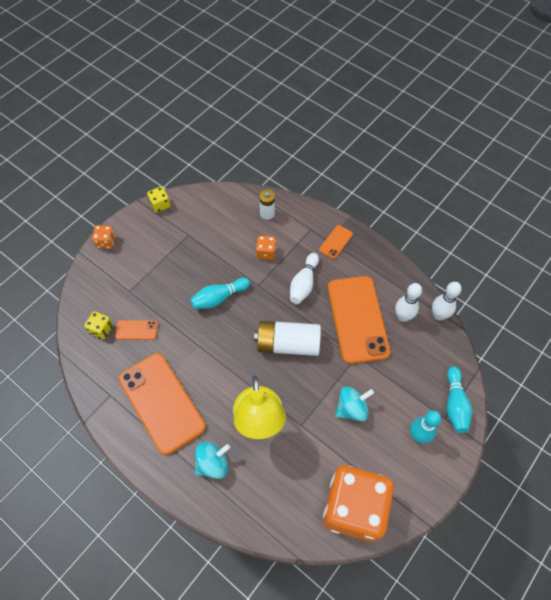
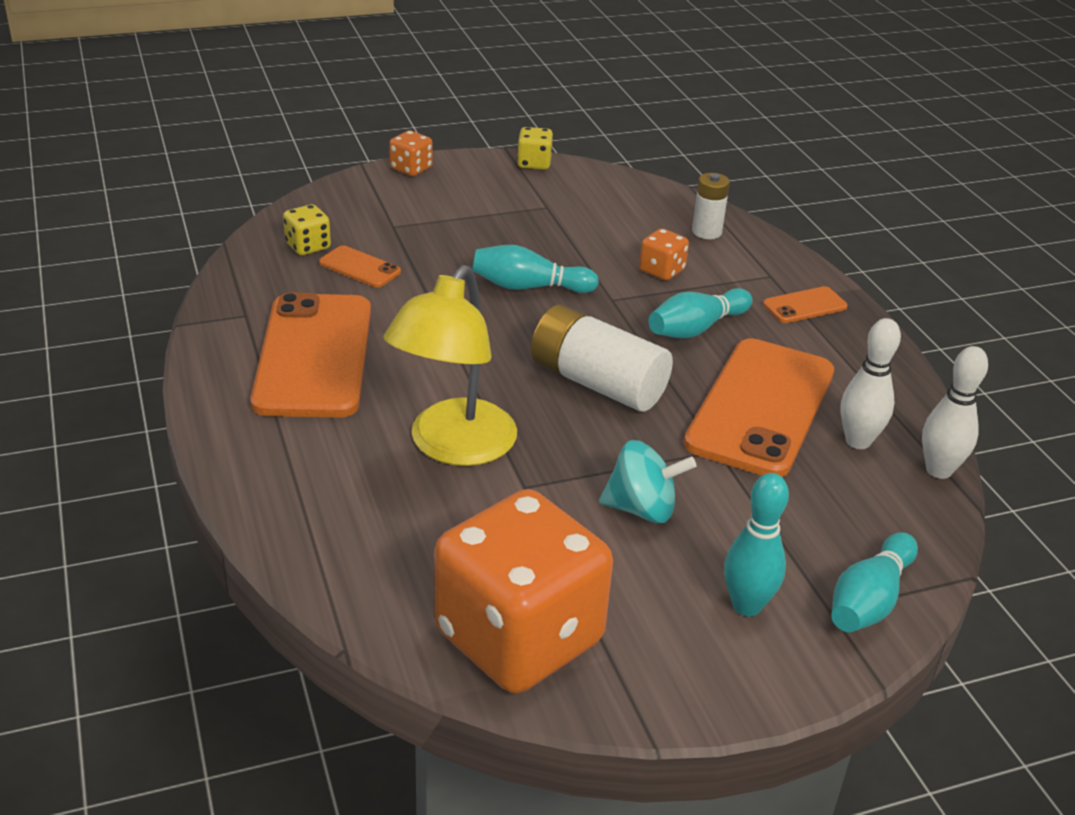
camera: 30 degrees right, 25 degrees down
turquoise spinning top [195,442,230,479] -> none
white bowling pin [290,253,319,304] -> turquoise bowling pin [648,288,752,339]

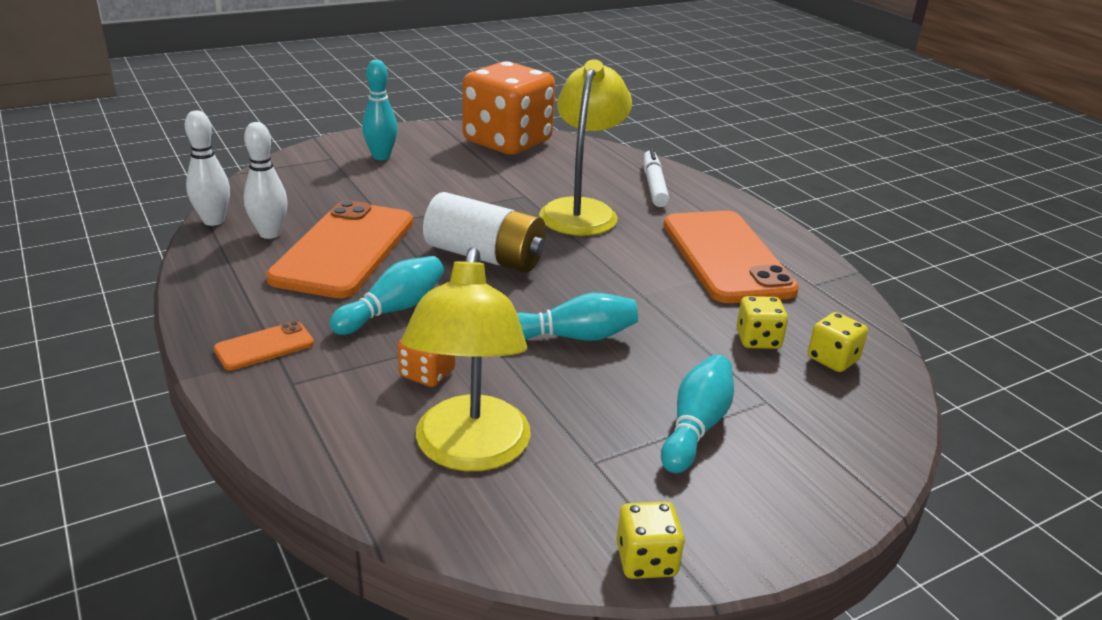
camera: 170 degrees right, 5 degrees down
orange phone [319,245,401,288] -> yellow dice [736,296,788,349]
orange dice [389,130,432,176] -> none
turquoise spinning top [599,440,696,523] -> none
white battery [692,173,730,239] -> none
turquoise bowling pin [831,532,918,632] -> turquoise bowling pin moved to [661,355,734,473]
none -> yellow lamp [401,247,531,471]
none -> white marker [643,148,669,207]

